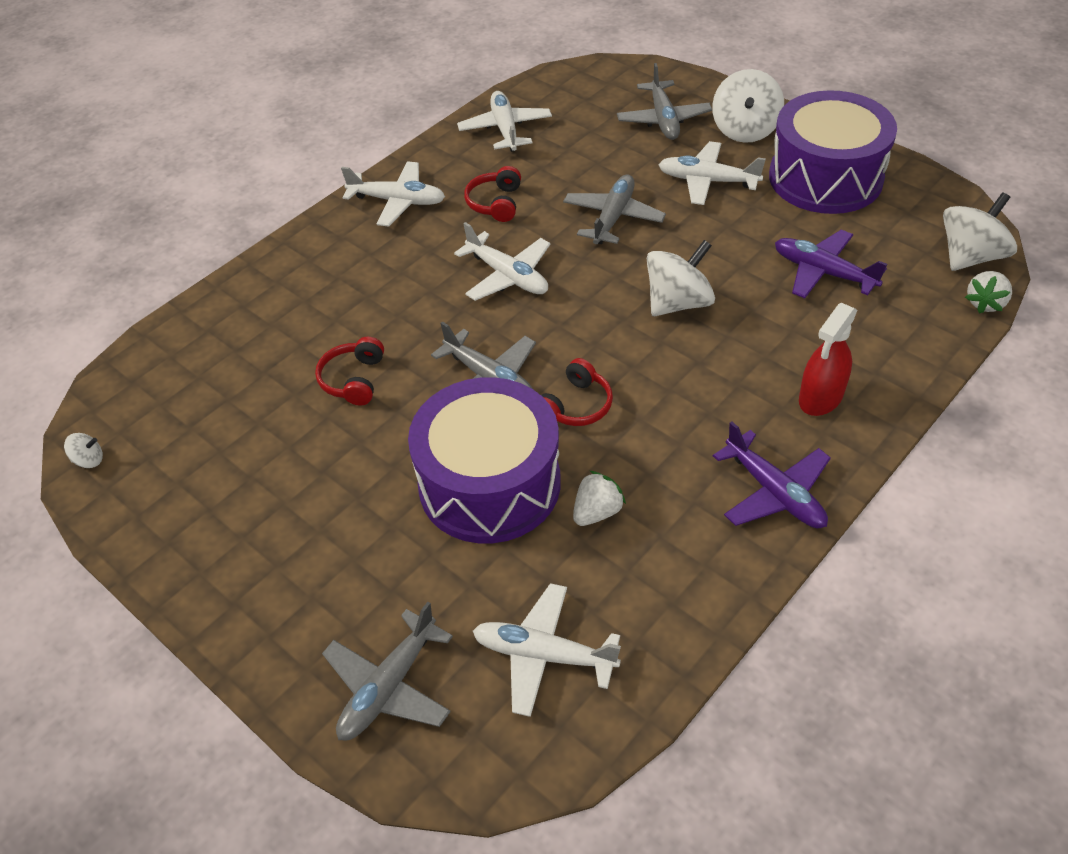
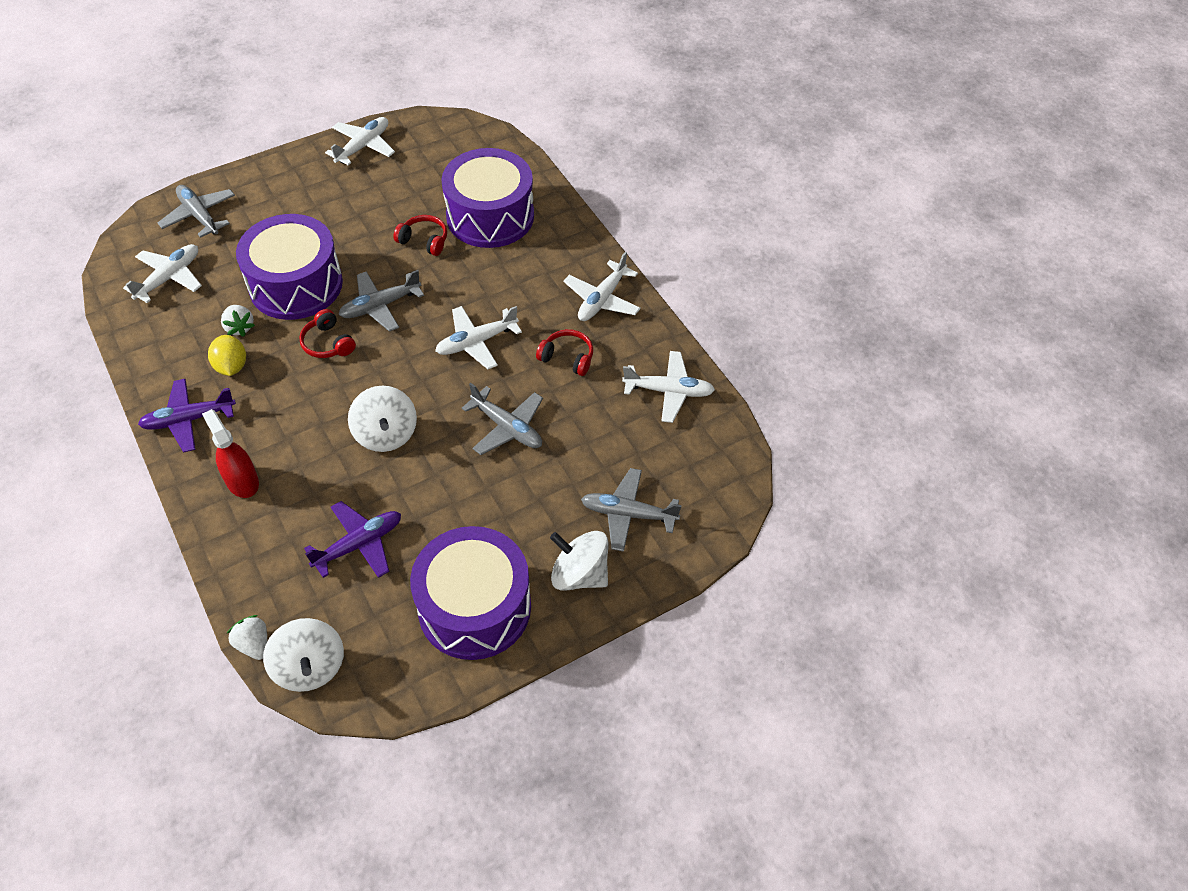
camera: 105 degrees right, 5 degrees up
white spinning top [64,433,103,468] -> none
white plane [658,141,766,205] -> white plane moved to [325,117,395,165]
none -> yellow lemon [208,335,246,376]
none -> purple drum [441,148,534,248]

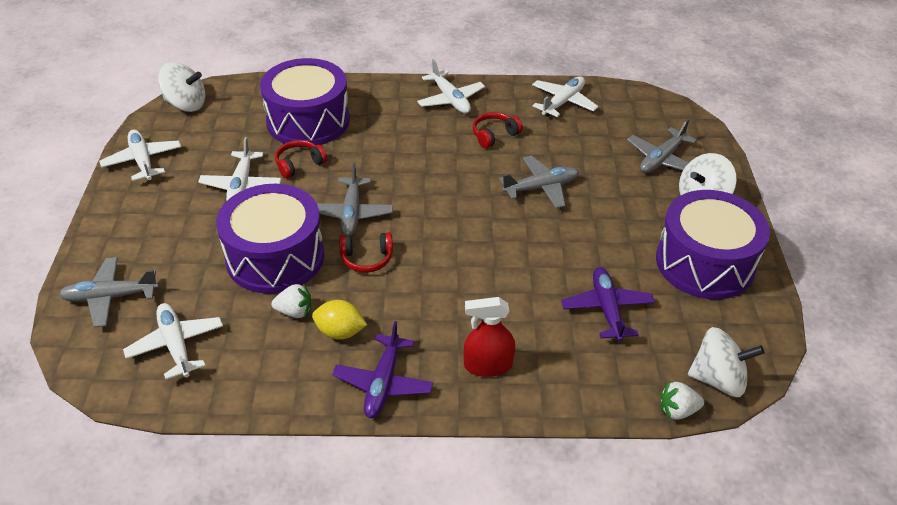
camera: 60 degrees left, 10 degrees down
white spinning top [348,386,417,452] -> white spinning top moved to [158,62,205,112]
white plane [435,306,522,369] -> white plane moved to [198,137,281,201]

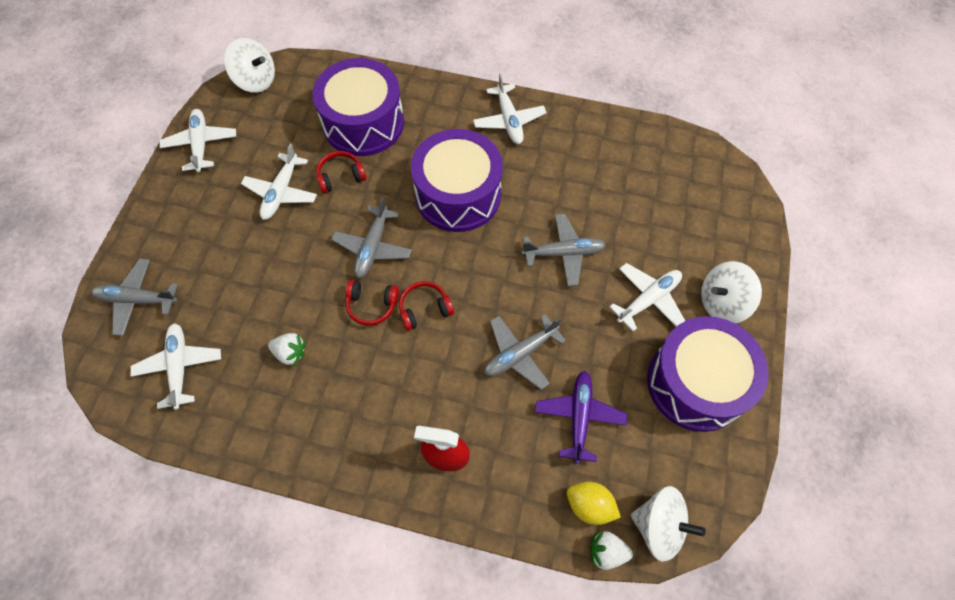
camera: 15 degrees right, 20 degrees up
purple drum [216,184,324,294] -> purple drum moved to [411,129,503,232]
yellow lemon [312,300,367,340] -> yellow lemon moved to [567,482,621,525]
purple plane [332,321,433,418] -> none
red headphones [473,112,523,148] -> red headphones moved to [399,281,454,331]
white plane [532,76,598,117] -> white plane moved to [609,263,685,331]
grey plane [627,119,697,173] -> grey plane moved to [484,314,566,390]

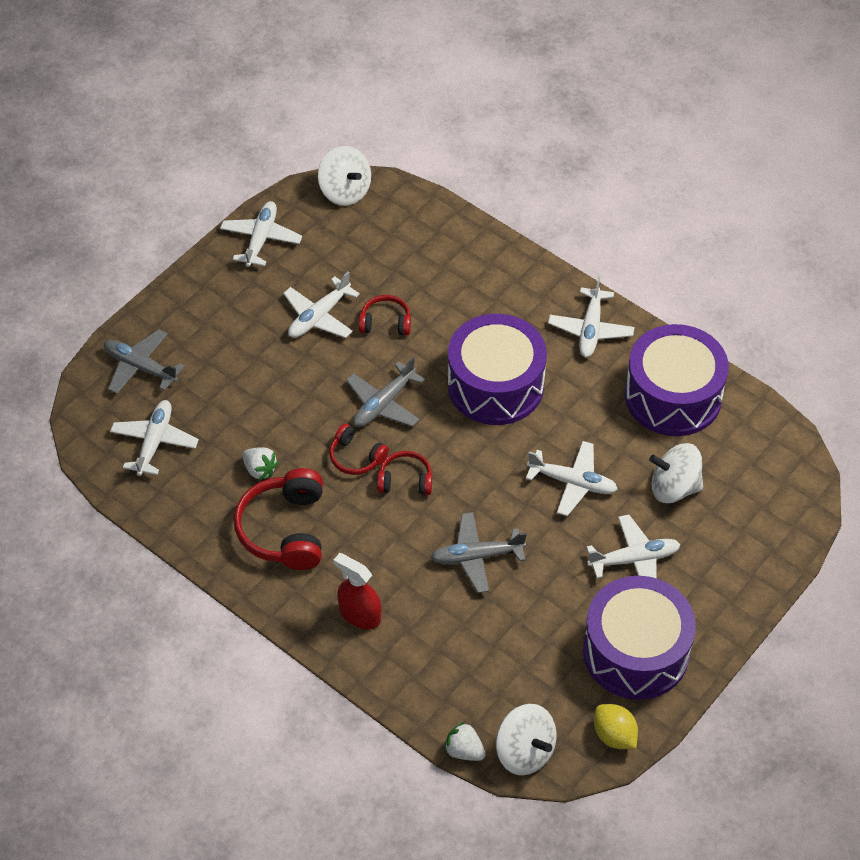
camera: 25 degrees right, 10 degrees down
purple drum [312,58,404,156] -> purple drum moved to [625,324,729,436]
grey plane [521,214,606,286] -> white plane [526,441,618,516]
purple plane [535,371,627,464] -> none
yellow lemon [567,482,621,525] -> yellow lemon moved to [594,704,638,749]
white spinning top [701,261,762,323] -> white spinning top moved to [649,443,703,503]
none -> red headphones [234,468,323,570]

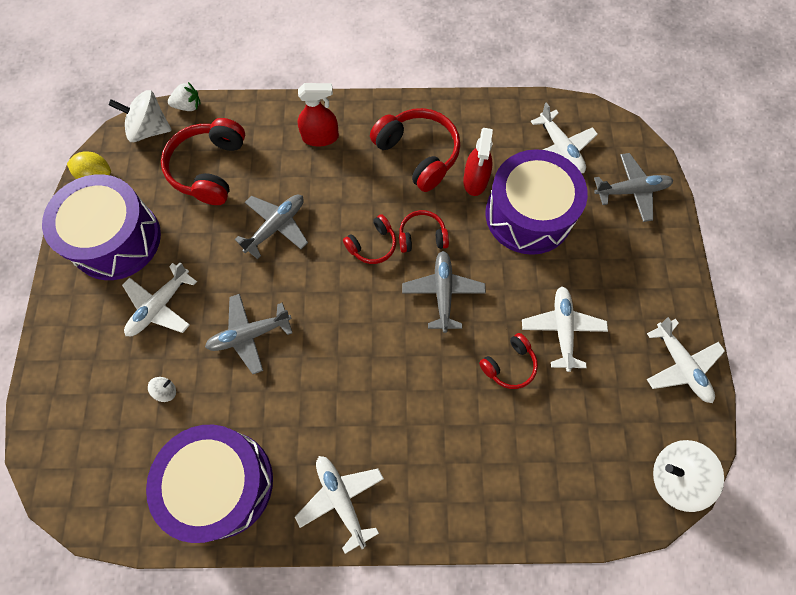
camera: 140 degrees right, 15 degrees up
white strawberry [242,447,279,481] -> red spray bottle [463,128,493,196]
purple drum [448,314,547,425] -> purple drum moved to [485,149,588,255]
white plane [526,441,618,516] -> grey plane [205,294,292,374]
white spinning top [649,443,703,503] -> white spinning top [148,377,176,402], size x0.45
none -> red headphones [161,118,245,205]

